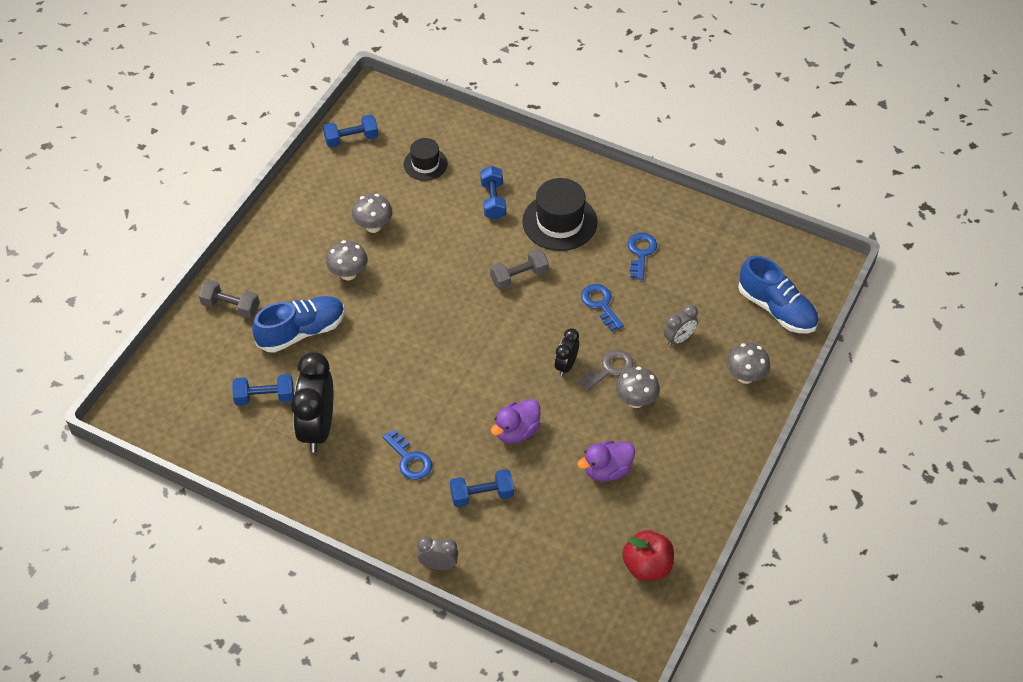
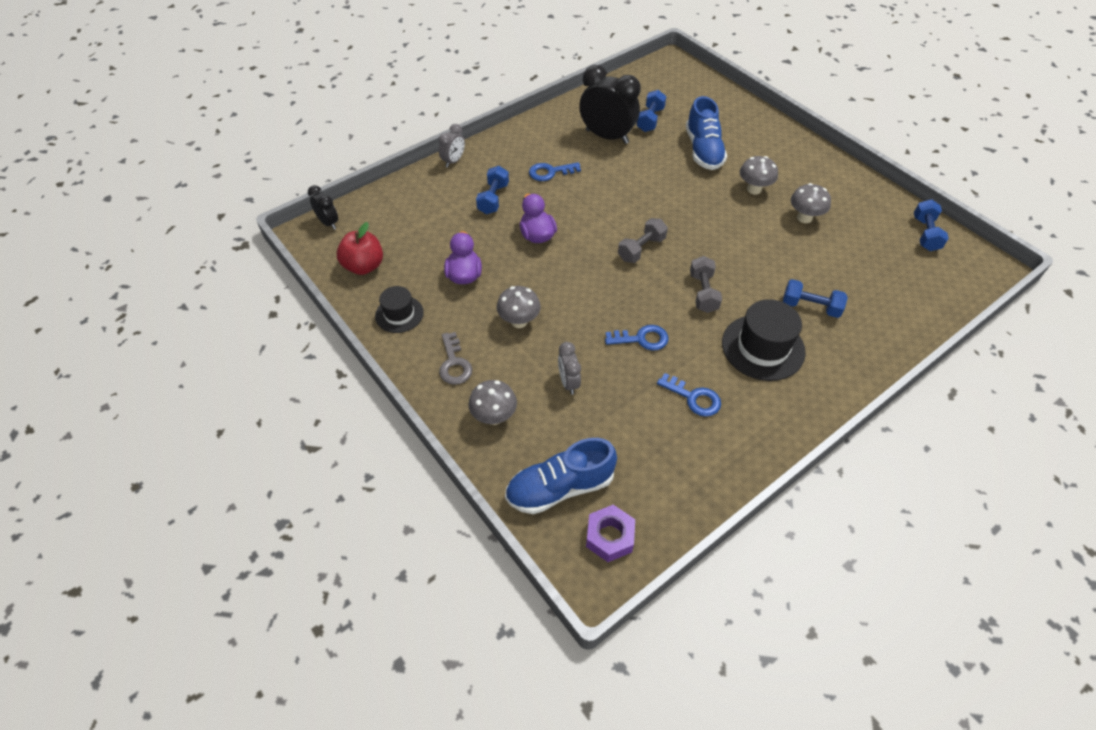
camera: 115 degrees right, 0 degrees up
grey dumbbell [199,280,260,318] -> grey dumbbell moved to [618,218,668,263]
black hat [404,138,448,181] -> black hat moved to [375,286,424,333]
black clock [554,328,579,376] -> black clock moved to [308,185,338,230]
grey key [578,350,633,391] -> grey key moved to [439,332,472,385]
none -> purple nut [586,505,635,562]

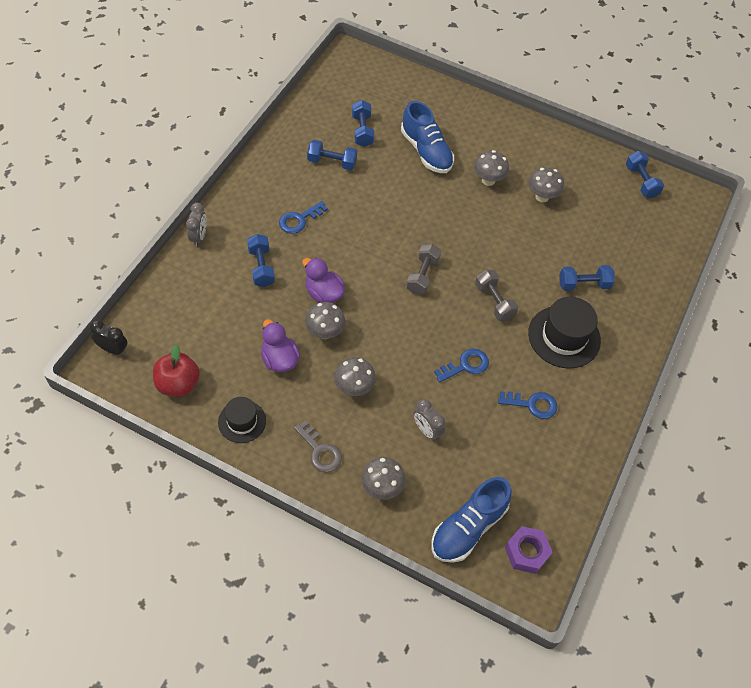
camera: 30 degrees left, 5 degrees up
black clock [579,65,641,144] -> blue dumbbell [307,140,357,170]
none -> grey mushroom [305,302,346,339]

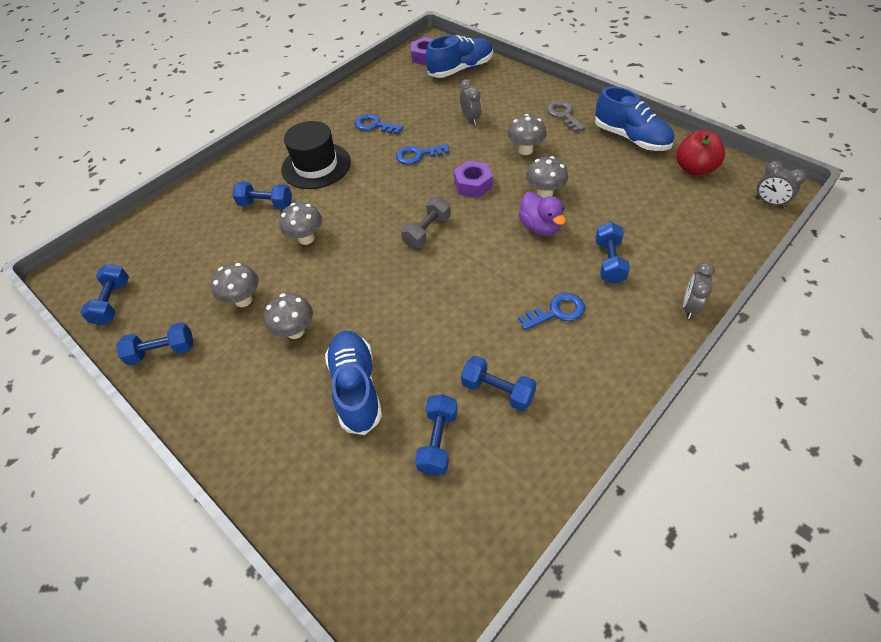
camera: 155 degrees left, 5 degrees down
black clock [90,320,128,355] -> grey clock [755,161,806,208]
black hat [218,397,266,443] -> blue shoe [595,87,674,151]
purple duck [261,319,300,372] -> none
grey mushroom [361,457,406,500] -> grey mushroom moved to [279,202,322,245]
grey dumbbell [475,270,518,321] -> none
none -> blue dumbbell [116,322,194,366]
none -> purple nut [454,161,493,198]

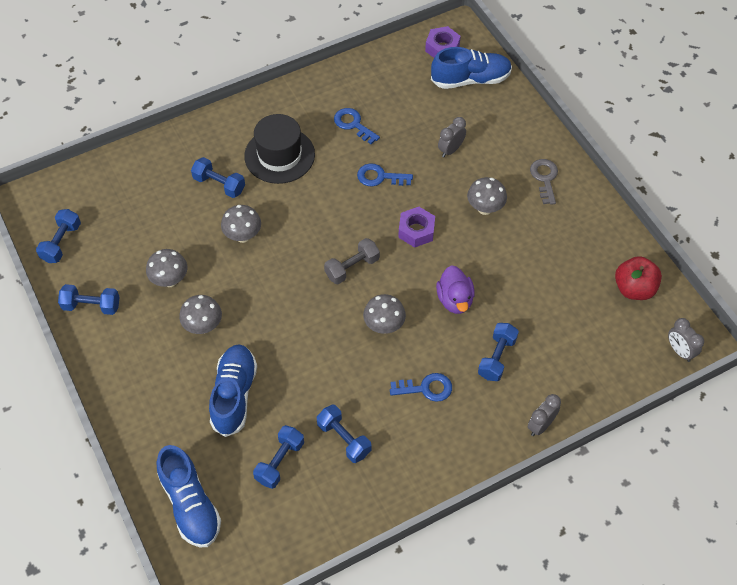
camera: 15 degrees right, 5 degrees up
grey clock [460,79,481,125] -> grey clock turned 135 degrees counterclockwise [438,117,466,157]
grey mushroom [526,156,568,198] -> grey mushroom moved to [363,294,406,334]
blue shoe [595,87,674,151] -> blue shoe moved to [157,445,221,547]

